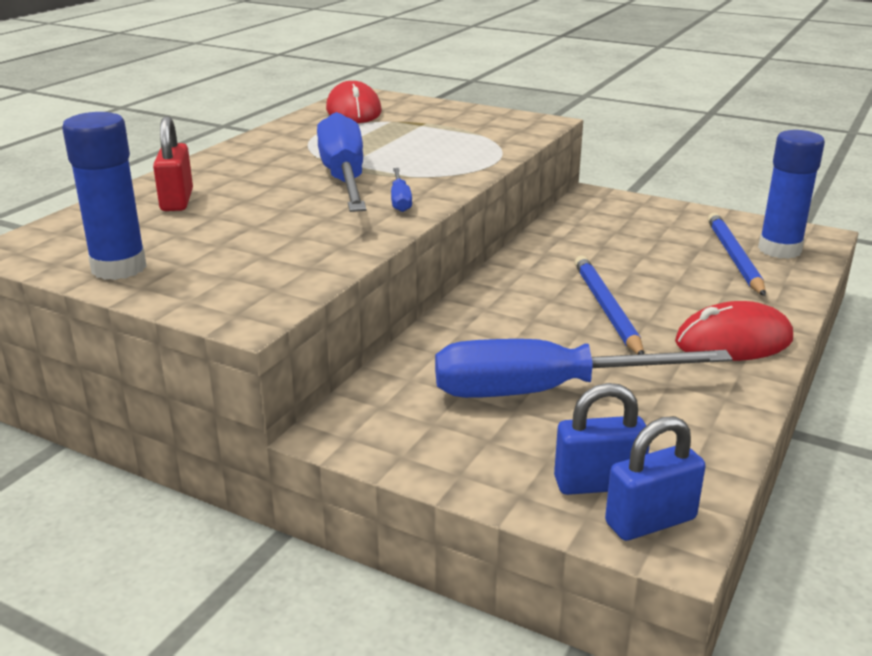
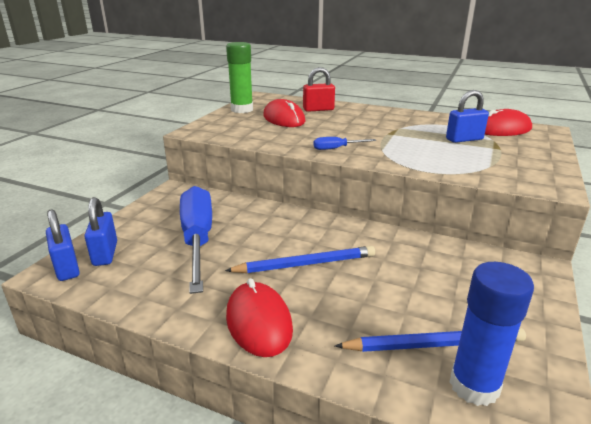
camera: 85 degrees right, 0 degrees up
blue glue stick [62,112,147,280] -> green glue stick [226,42,253,113]
blue screwdriver [317,112,366,212] -> none
none -> red mouse [263,99,305,127]
none -> blue padlock [446,90,489,143]

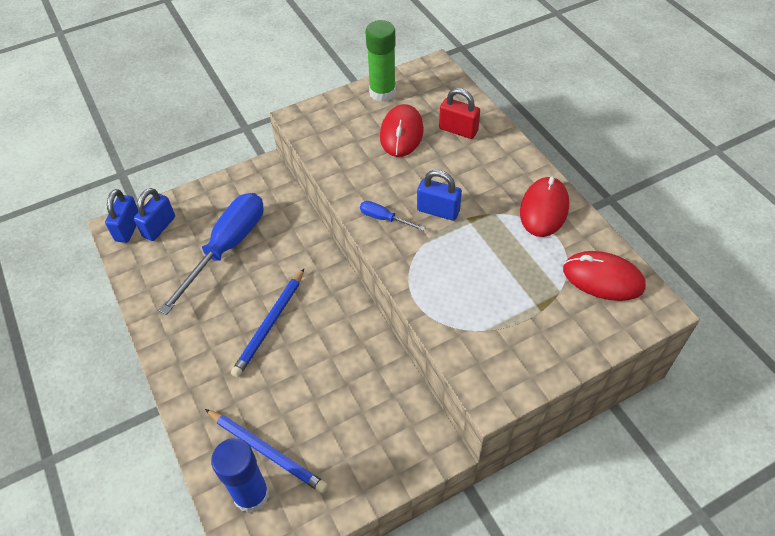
camera: 40 degrees right, 25 degrees up
blue pencil [225,246,375,273] -> blue pencil turned 90 degrees clockwise [231,269,304,377]
red mouse [226,278,293,357] -> red mouse moved to [520,176,569,237]
blue padlock [446,90,489,143] -> blue padlock moved to [417,170,462,221]

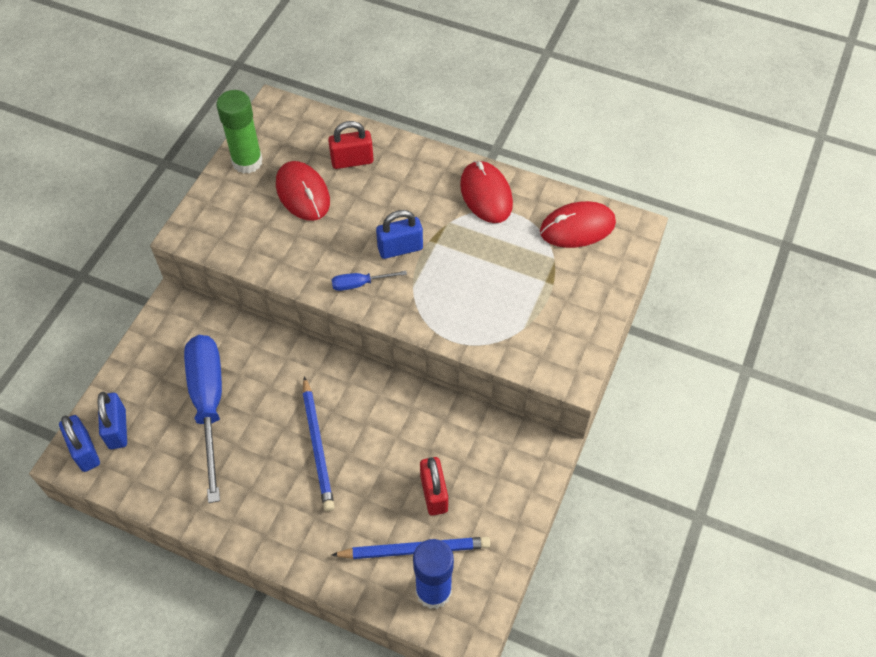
camera: 40 degrees left, 5 degrees up
none -> red padlock [420,457,448,516]

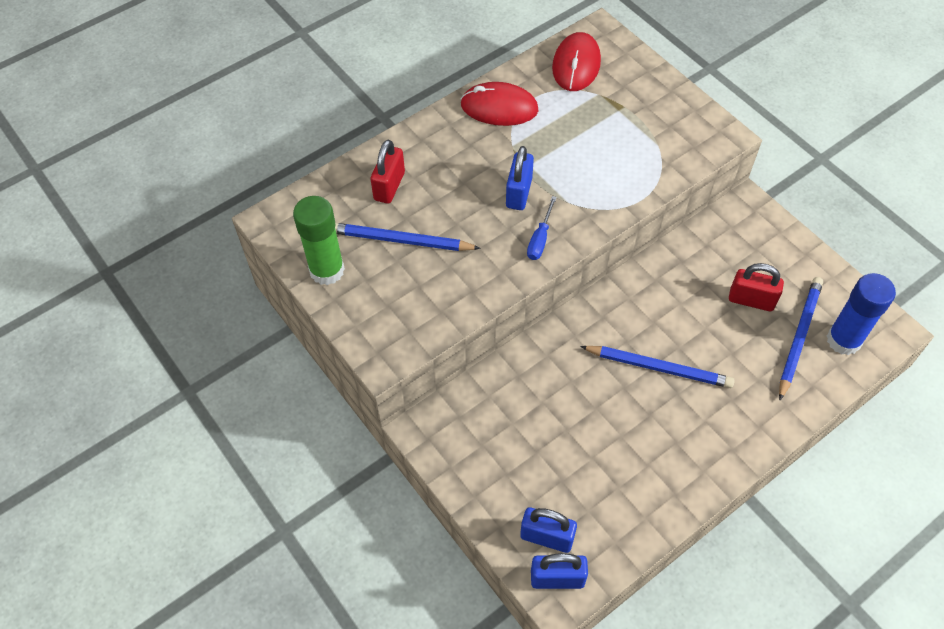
camera: 60 degrees left, 0 degrees up
blue screwdriver [184,335,222,503] -> none
red mouse [276,161,330,221] -> blue pencil [335,223,481,251]

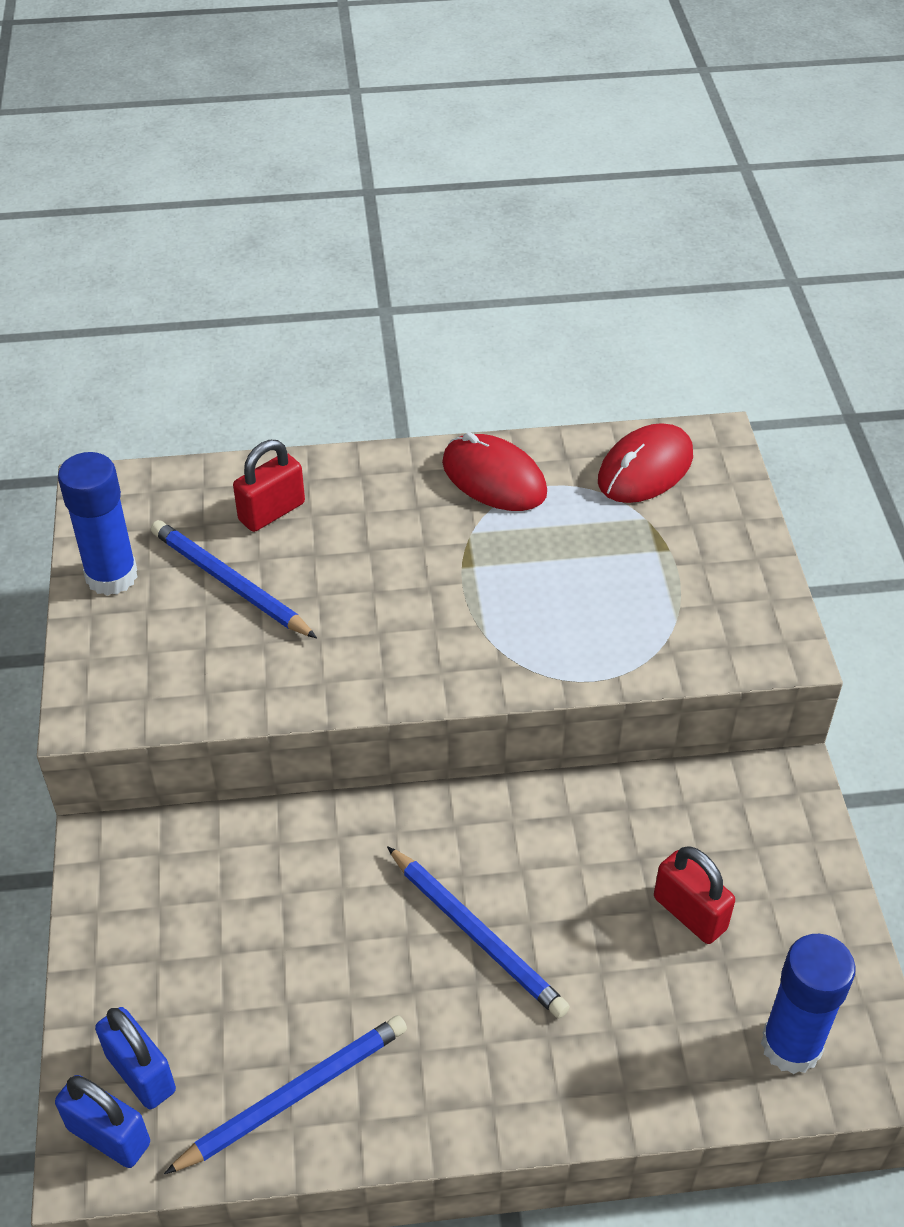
camera: 30 degrees right, 10 degrees down
green glue stick [293,196,345,285] -> blue glue stick [58,452,137,596]
blue padlock [506,146,534,210] -> none
blue screwdriver [527,196,557,260] -> none
blue pencil [779,277,823,401] -> blue pencil moved to [164,1015,407,1174]

